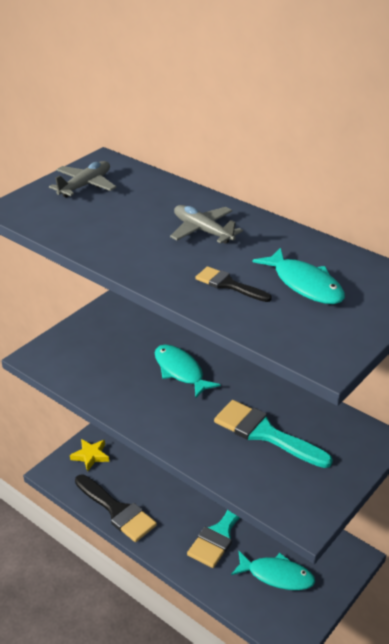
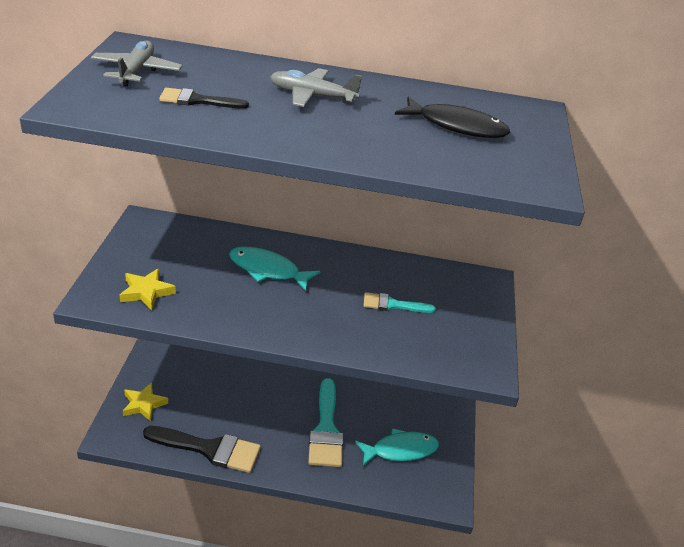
camera: 35 degrees left, 0 degrees up
black brush [195,266,272,302] -> black brush moved to [159,88,249,109]
turquoise brush [214,400,333,468] -> turquoise brush [364,292,436,313], size x0.55
turquoise fish [253,247,345,304] -> black fish [395,97,510,138]
none -> yellow star [120,269,176,310]

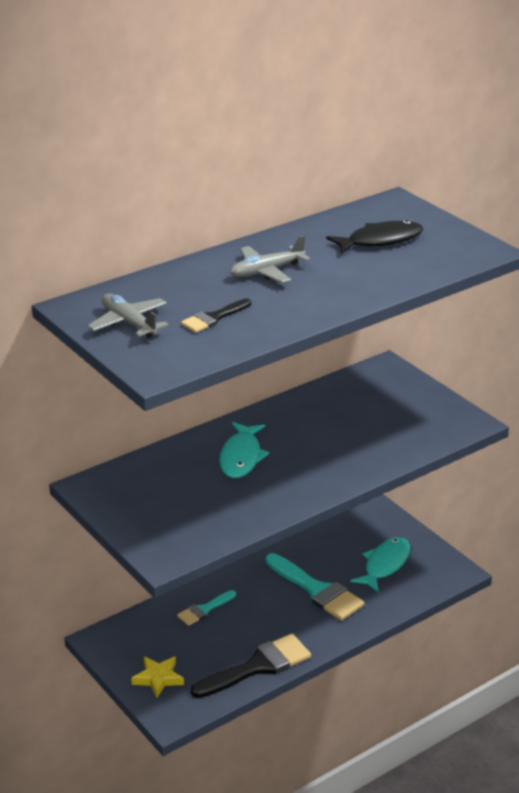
camera: 40 degrees left, 5 degrees down
yellow star [120,269,176,310] -> none
turquoise fish [229,246,320,291] -> turquoise fish turned 60 degrees counterclockwise [219,422,269,478]
turquoise brush [364,292,436,313] -> turquoise brush moved to [177,590,236,626]

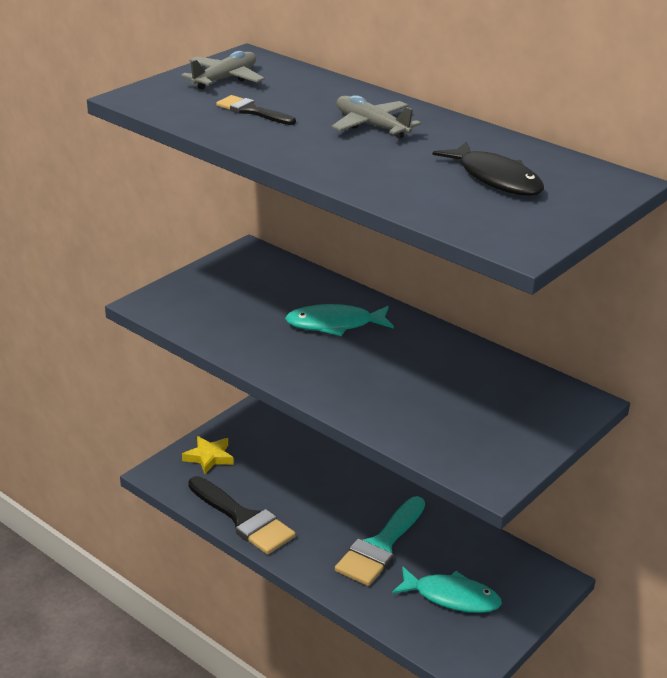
camera: 75 degrees right, 0 degrees up
turquoise brush [177,590,236,626] -> none

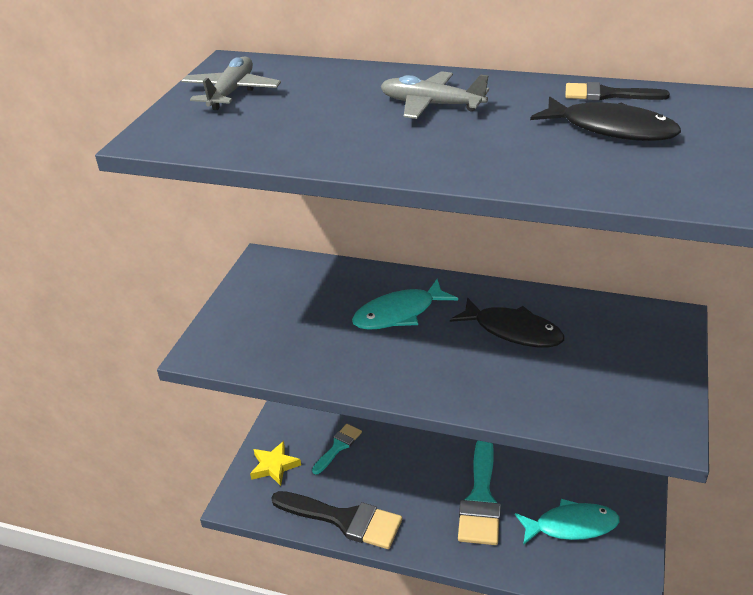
camera: 20 degrees left, 5 degrees up
black brush [216,95,296,125] -> black brush moved to [565,82,670,101]
none -> turquoise brush [312,424,362,475]
none -> black fish [450,297,565,347]

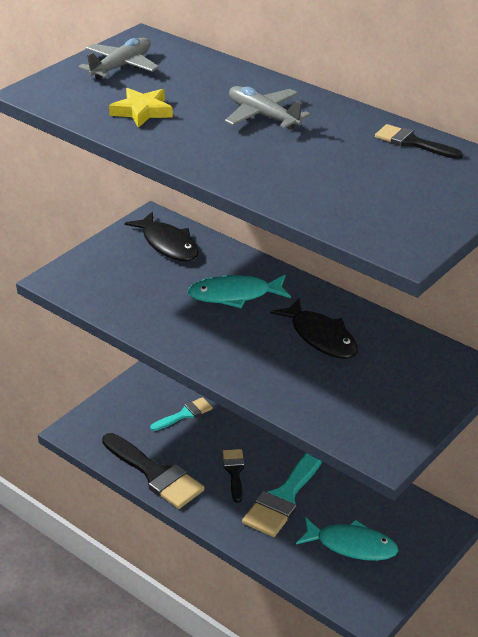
camera: 20 degrees right, 0 degrees up
yellow star [250,441,301,486] -> yellow star moved to [109,88,173,128]
black fish [530,97,681,141] -> black fish moved to [125,212,199,261]
none -> black brush [223,449,245,503]

